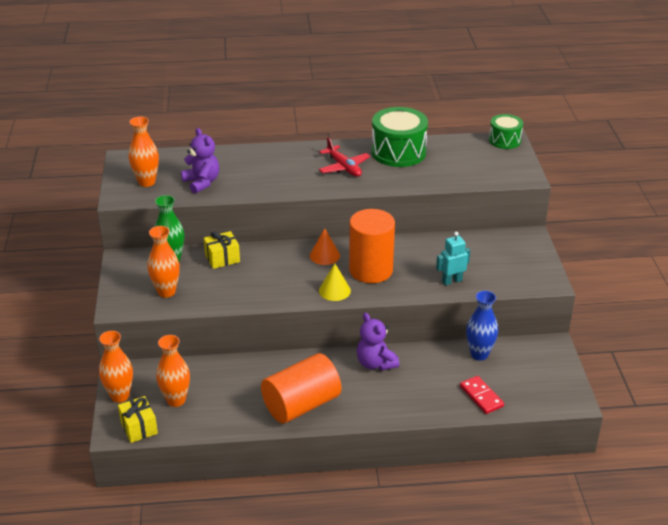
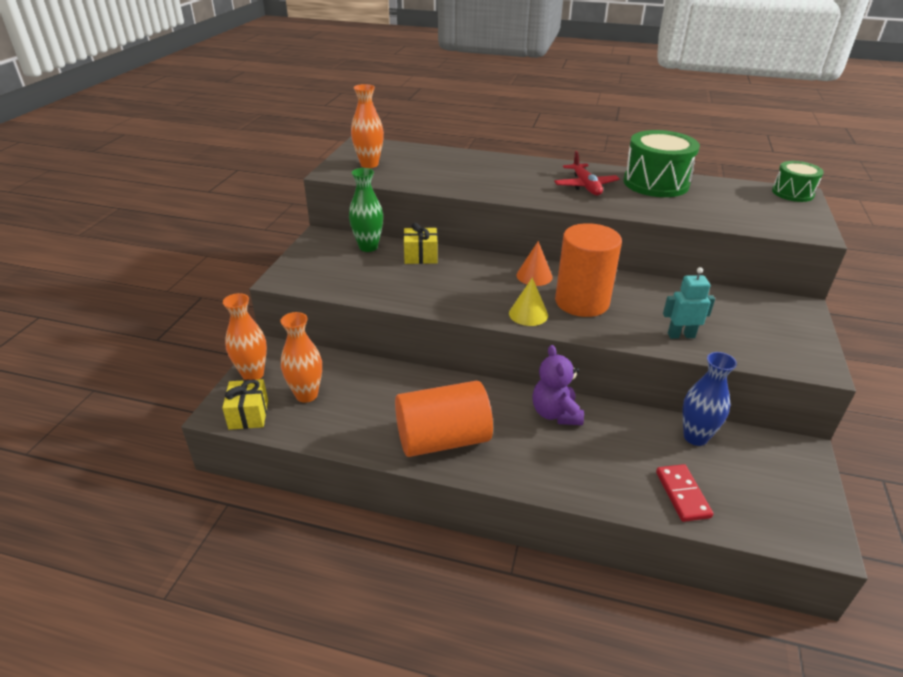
camera: 20 degrees right, 0 degrees up
orange vase [147,226,180,298] -> none
purple teddy bear [181,128,219,193] -> none

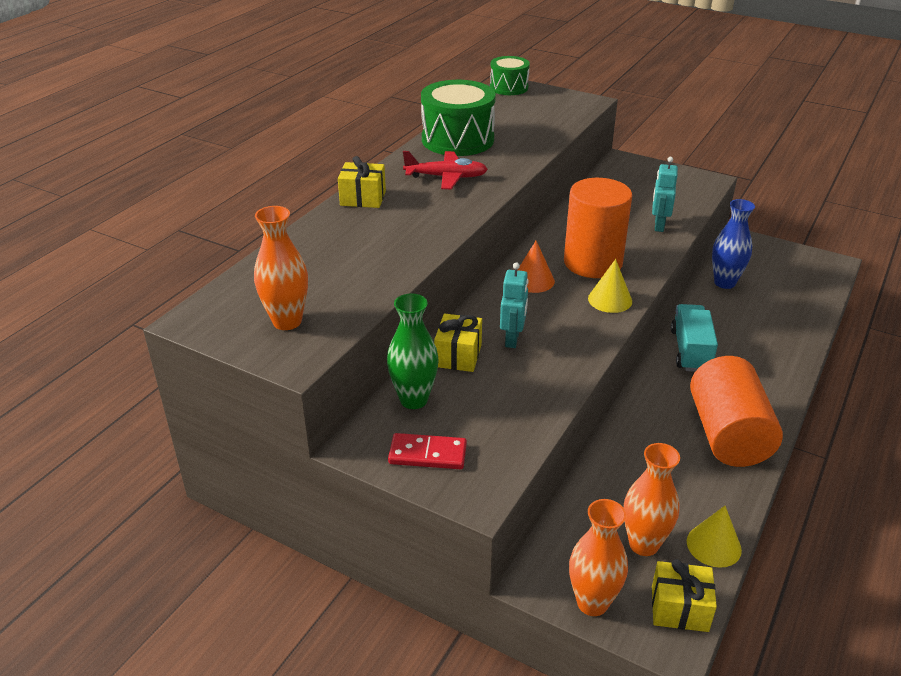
camera: 75 degrees left, 0 degrees up
purple teddy bear [532,345,584,425] -> turquoise truck [671,304,718,372]
red domino [656,464,713,522] -> red domino moved to [388,433,467,469]
none -> yellow gift [338,156,386,208]
none -> turquoise robot [500,262,528,348]
none -> yellow cone [687,506,742,568]

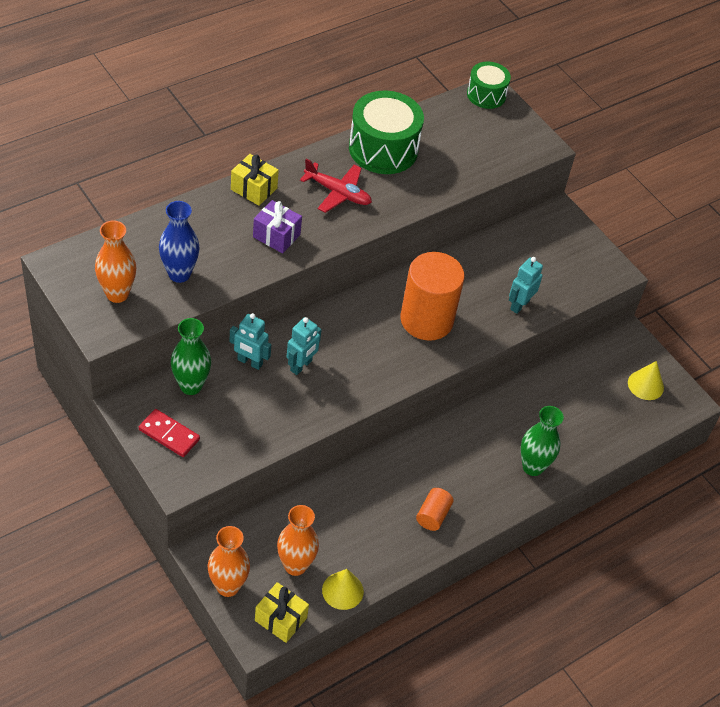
camera: 20 degrees right, 15 degrees up
yellow gift [434,314,482,372] -> turquoise robot [229,313,271,370]
orange cone [517,241,555,293] -> none
yellow cone [588,259,632,313] -> yellow cone moved to [628,361,664,400]
turquoise truck [671,304,718,372] -> none
orange cylinder [690,356,783,467] -> orange cylinder [416,488,454,531], size x0.45
blue vase [712,199,755,289] -> blue vase moved to [159,201,200,283]
none -> purple gift [253,200,302,253]
none -> green vase [521,406,564,476]

